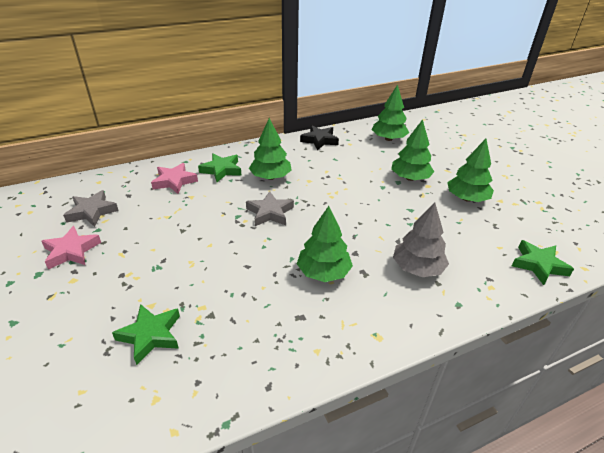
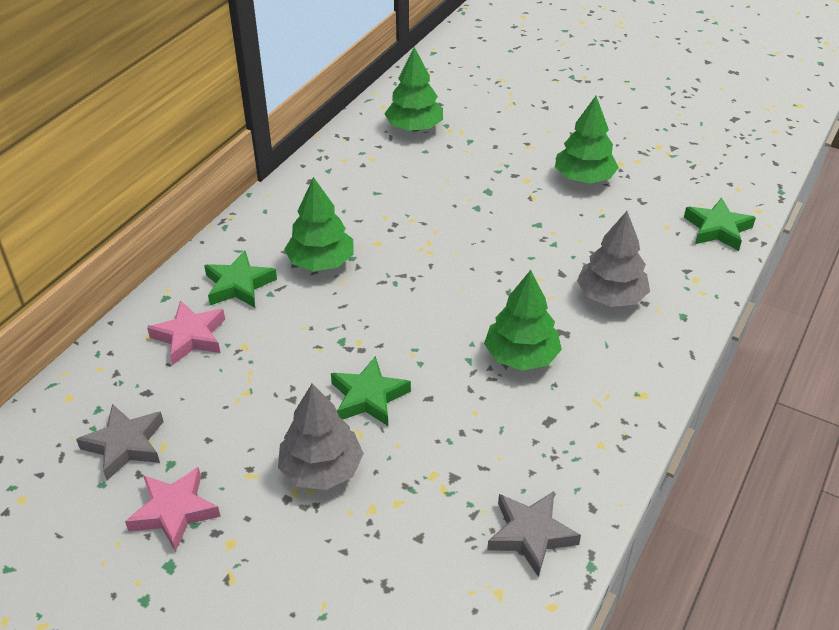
camera: 35 degrees left, 5 degrees up
green star [112,304,180,365] -> green star moved to [331,356,411,426]
grey star [246,191,294,226] -> grey star moved to [487,491,581,577]
black star [300,125,339,150] -> none
green tree [391,119,434,181] -> none
none -> grey tree [278,384,364,490]

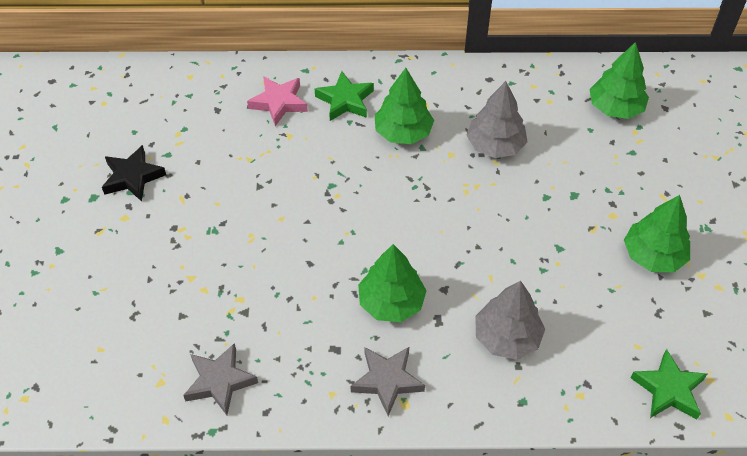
camera: 60 degrees right, 10 degrees up
grey star [76,404,164,480] -> grey star moved to [351,347,425,416]
pink star [125,467,221,552] -> black star [102,145,166,202]
grey tree [278,384,364,490] -> grey tree moved to [466,81,527,158]
green star [331,356,411,426] -> none

